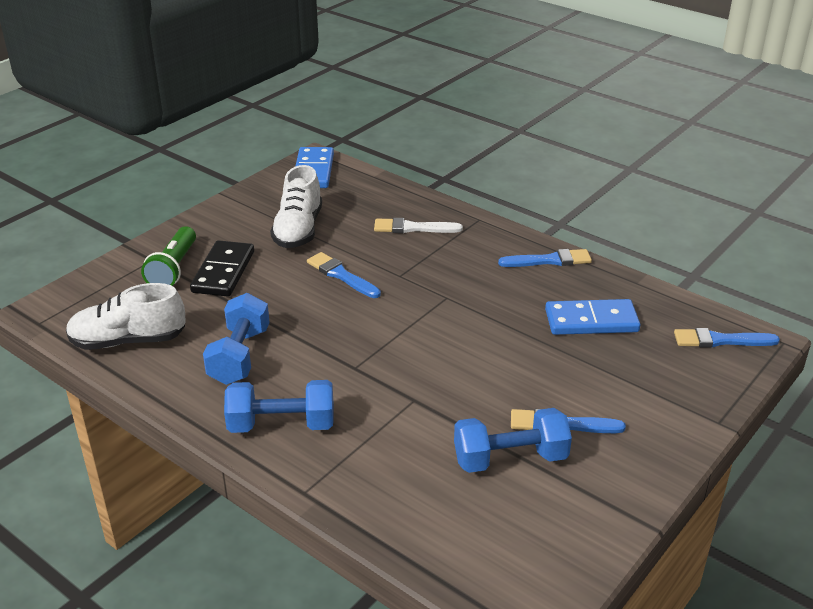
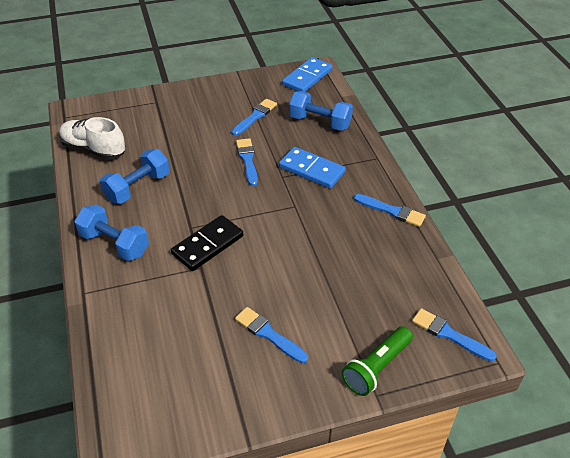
camera: 35 degrees right, 10 degrees up
green flashlight [141,226,196,286] -> green flashlight moved to [342,326,413,396]
black domino [190,240,254,297] -> black domino moved to [171,215,243,271]
white shoe [270,165,322,248] -> blue brush [232,99,277,136]
white brush [374,218,463,233] -> none
blue dumbbell [454,408,572,473] -> blue dumbbell moved to [289,91,353,131]
blue domino [545,299,640,335] -> blue domino moved to [279,147,346,189]

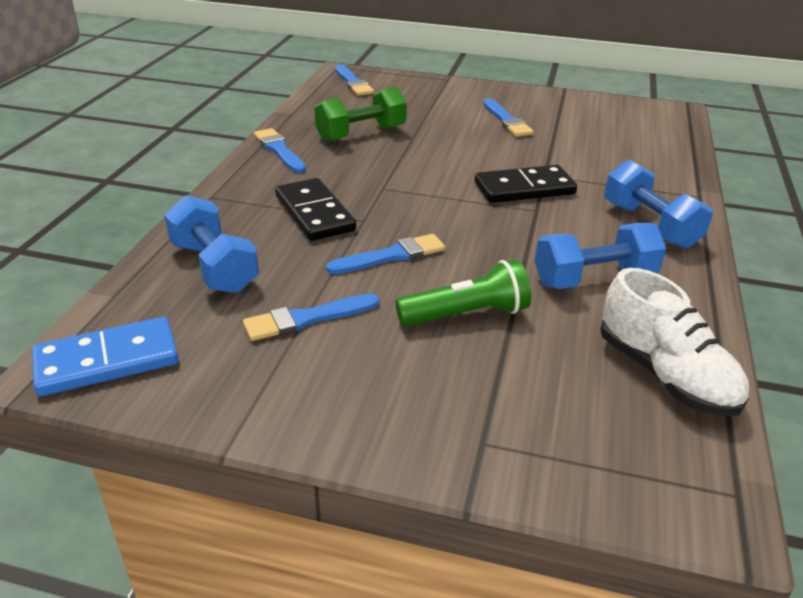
camera: 150 degrees left, 10 degrees down
blue brush [236,138,258,186] -> blue brush turned 135 degrees counterclockwise [326,234,445,274]
blue domino [279,147,346,189] -> black domino [275,178,356,241]
green flashlight [342,326,413,396] -> green flashlight moved to [395,259,531,326]
none -> green dumbbell [314,87,407,142]

